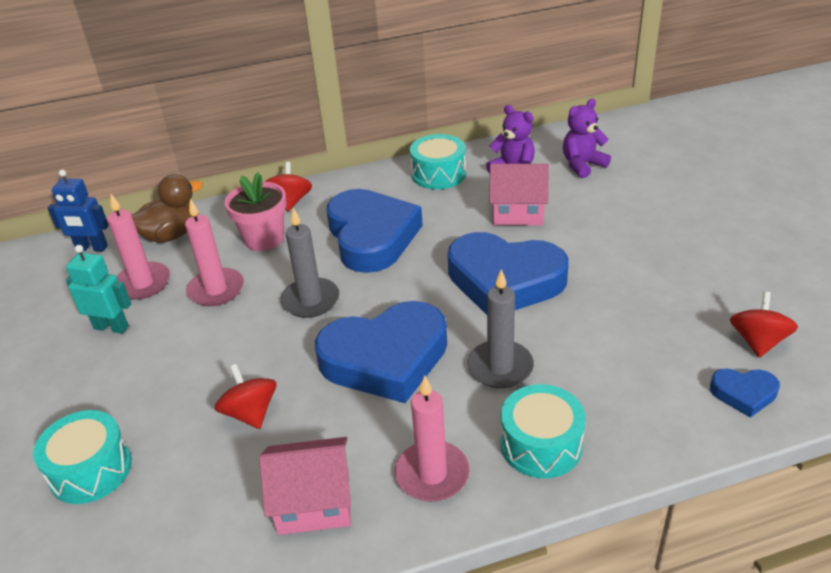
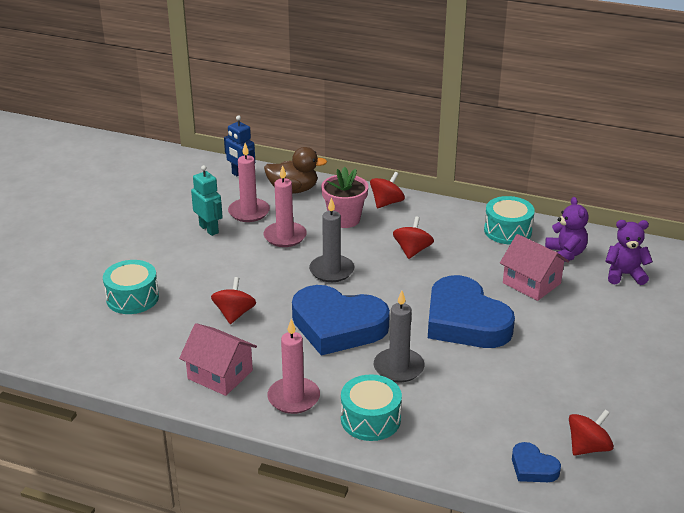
camera: 35 degrees right, 5 degrees down
blue heart [327,189,423,273] -> red spinning top [393,217,434,259]

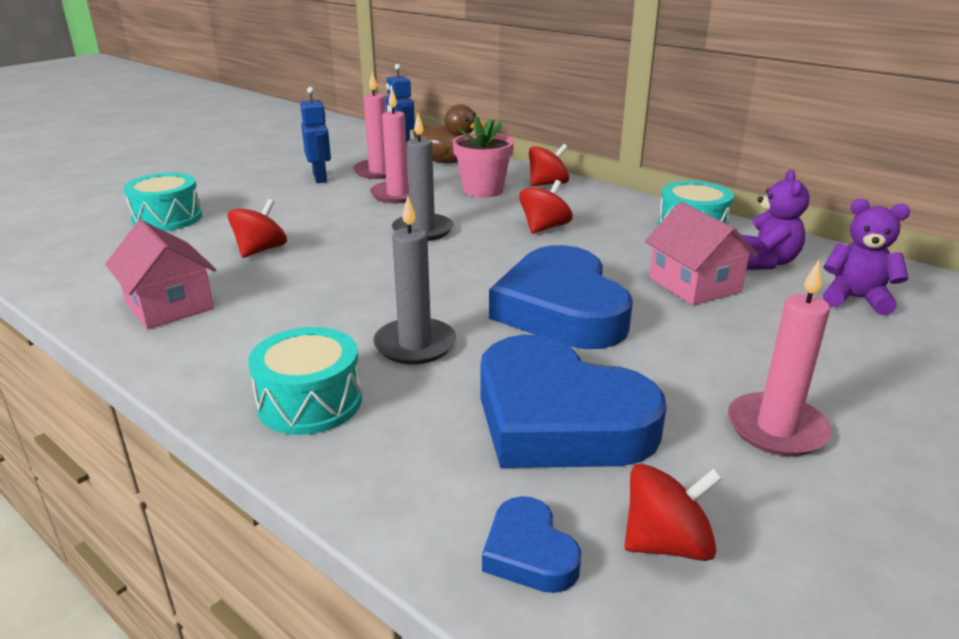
camera: 20 degrees right, 5 degrees down
turquoise robot [191,165,223,236] -> blue robot [300,87,331,183]
pink candle [267,319,320,414] -> pink candle moved to [728,260,832,456]
blue heart [292,285,390,356] -> blue heart moved to [480,335,667,468]

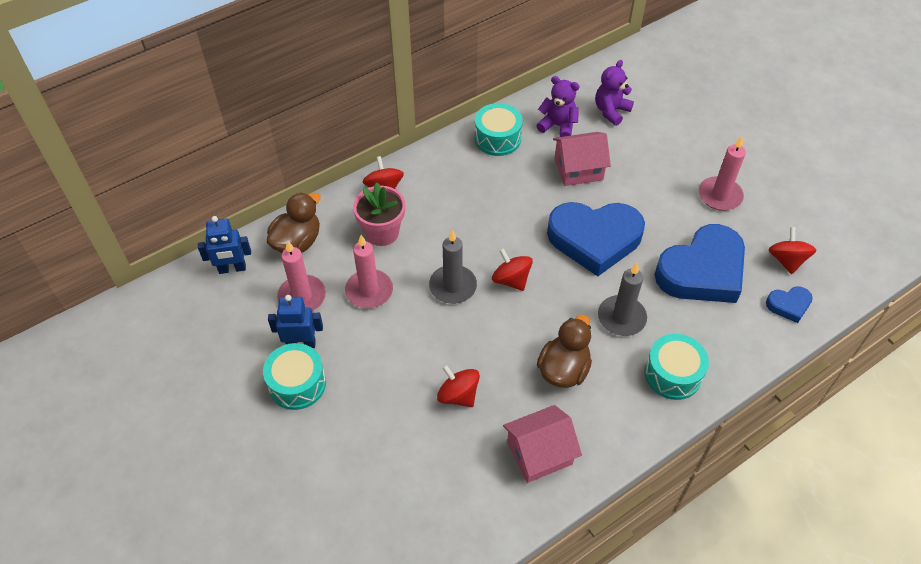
camera: 75 degrees left, 25 degrees up
turquoise drum [123,173,202,231] -> turquoise drum moved to [263,343,326,410]
red spinning top [519,180,573,234] -> red spinning top moved to [492,248,533,291]
none -> brown duck [537,315,592,388]

